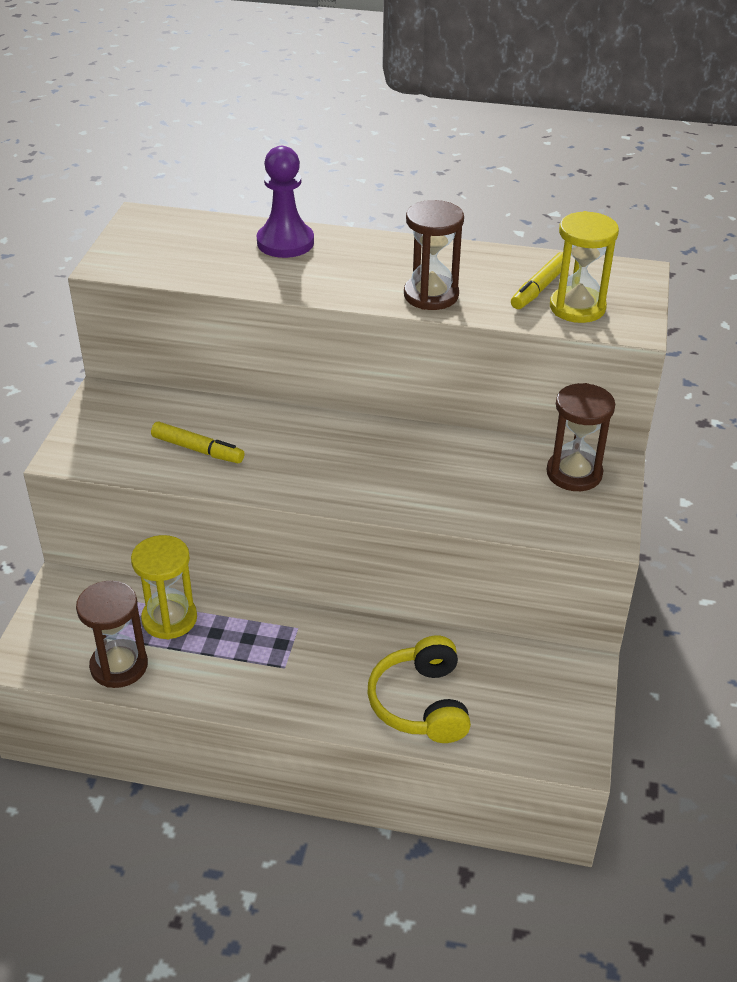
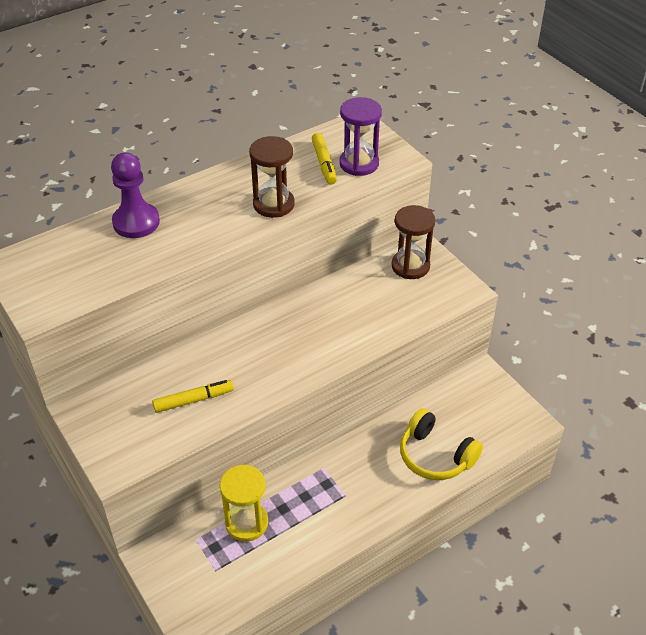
camera: 45 degrees left, 5 degrees up
brown hourglass [76,581,148,688] -> none
yellow hourglass [550,211,619,323] -> purple hourglass [339,97,382,176]

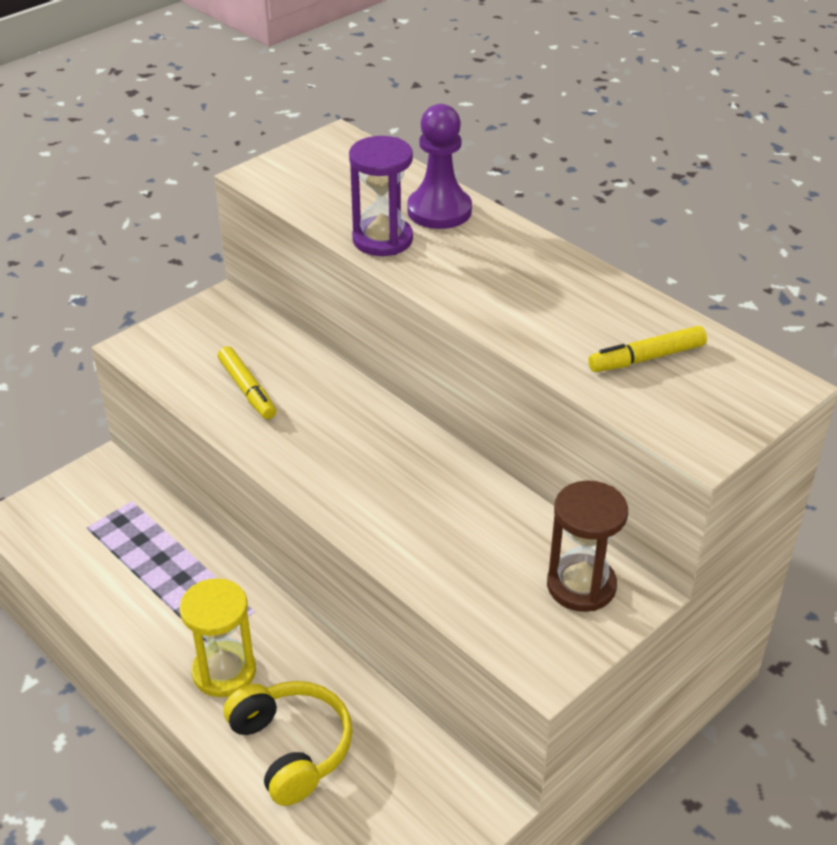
camera: 80 degrees right, 5 degrees down
yellow hourglass [220,465,268,542] -> yellow hourglass moved to [180,578,256,697]
brown hourglass [249,136,294,218] -> none
purple hourglass [339,97,382,176] -> purple hourglass moved to [349,136,413,256]
yellow headphones [400,408,483,480] -> yellow headphones turned 120 degrees clockwise [224,681,353,806]

